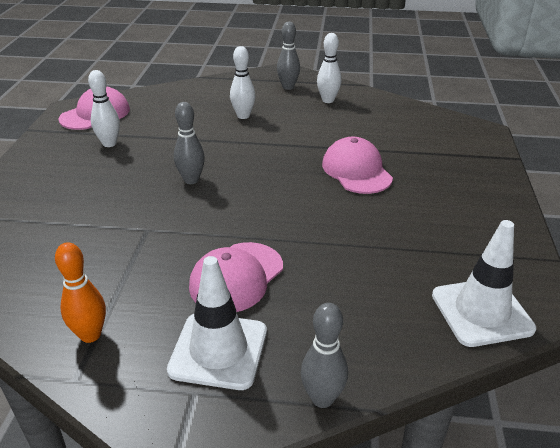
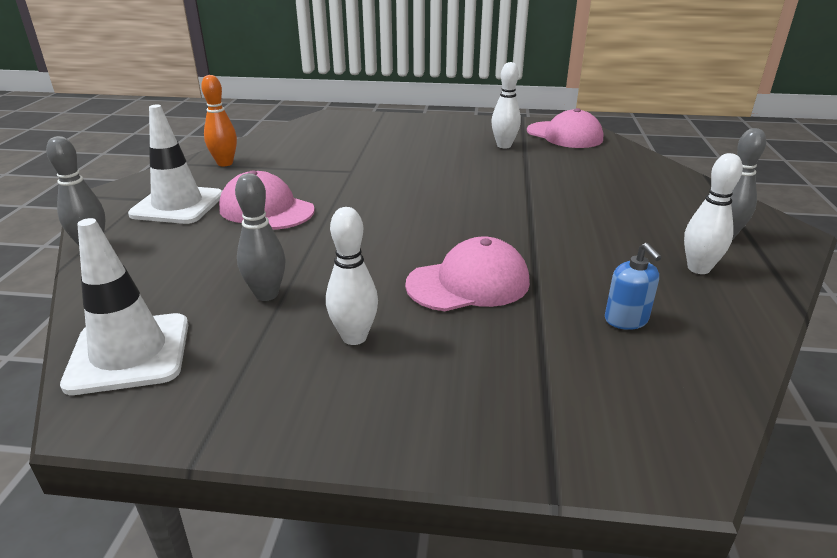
camera: 90 degrees right, 5 degrees down
grey bowling pin [174,102,205,184] -> grey bowling pin moved to [235,173,285,301]
white bowling pin [230,46,256,119] -> white bowling pin moved to [326,207,378,345]
none -> blue soap dispenser [605,243,661,330]

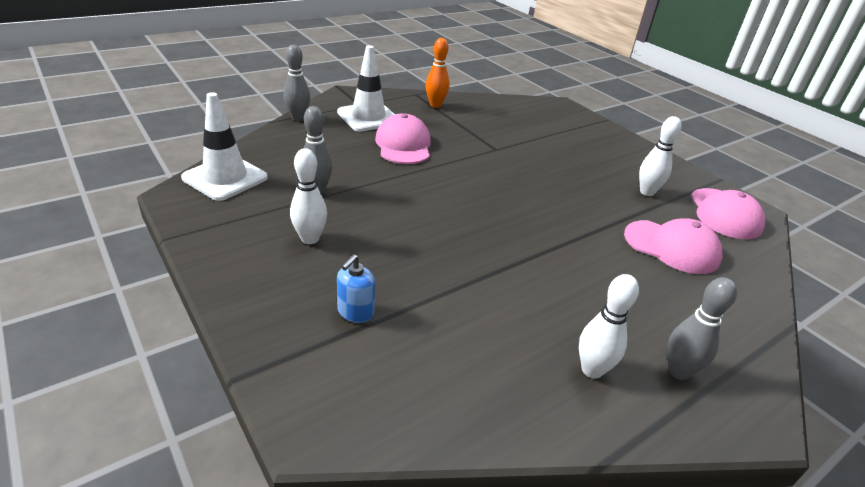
camera: 45 degrees right, 5 degrees up
pink cap [405,236,530,311] -> pink cap moved to [624,218,723,274]
blue soap dispenser [605,243,661,330] -> blue soap dispenser moved to [337,254,375,323]

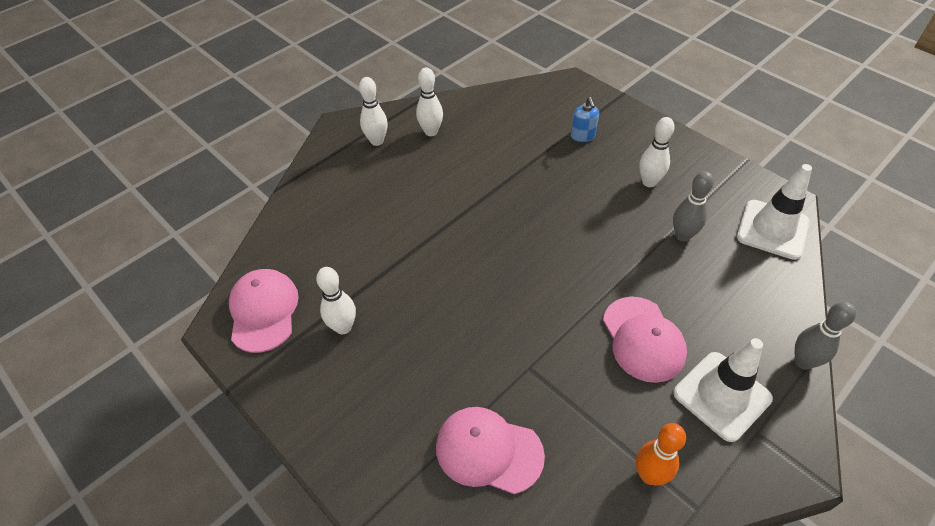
camera: 175 degrees right, 15 degrees up
blue soap dispenser [337,254,375,323] -> blue soap dispenser turned 150 degrees clockwise [571,97,599,142]
pink cap [624,218,723,274] -> pink cap moved to [436,407,545,494]
grey bowling pin [667,277,737,380] -> white bowling pin [359,77,388,146]

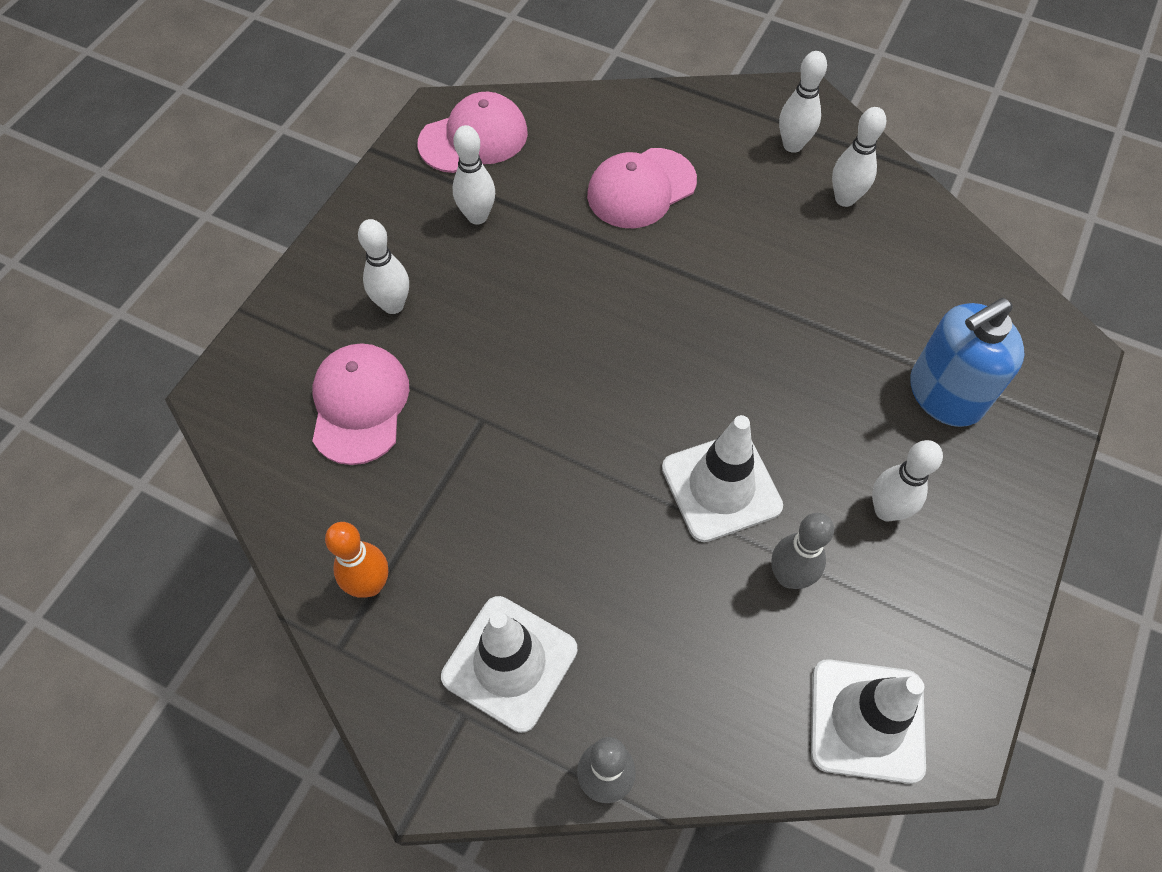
camera: 70 degrees right, 10 degrees up
blue soap dispenser [571,97,599,142] -> blue soap dispenser [910,298,1025,427], size x1.93
pink cap [603,297,687,383] -> pink cap moved to [587,148,697,228]
none -> white bowling pin [358,219,409,314]
none -> white traffic cone [662,415,783,542]

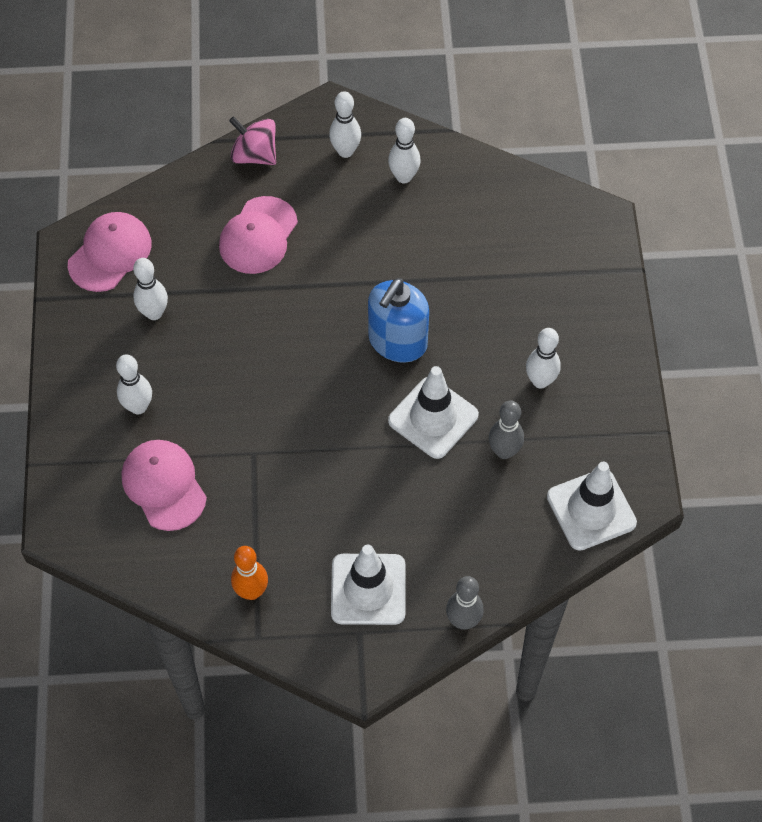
camera: 30 degrees left, 0 degrees up
blue soap dispenser [910,298,1025,427] -> blue soap dispenser moved to [368,278,429,363]
none -> pink spinning top [229,116,276,165]

